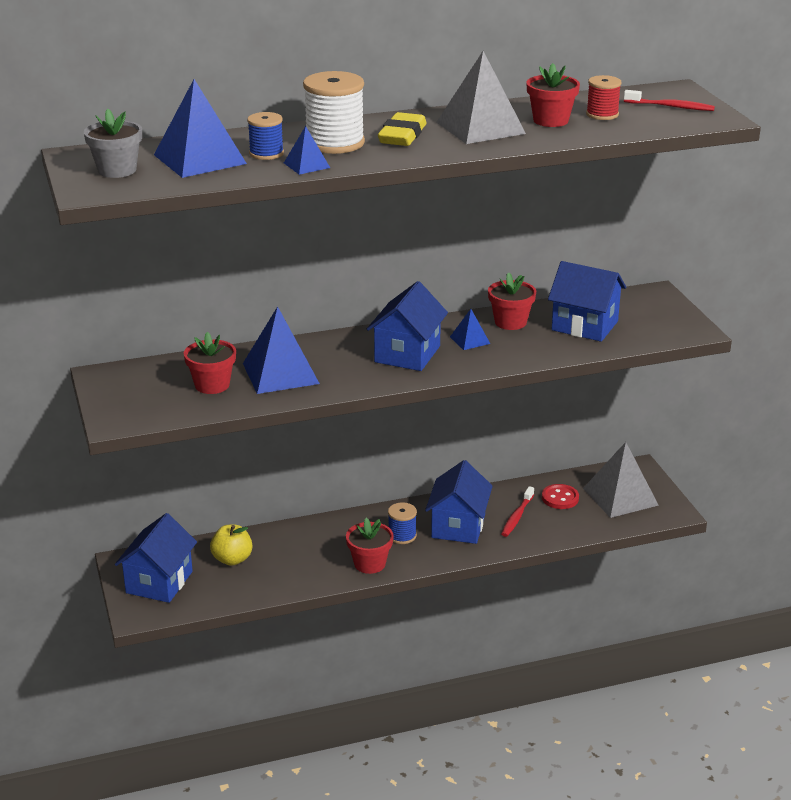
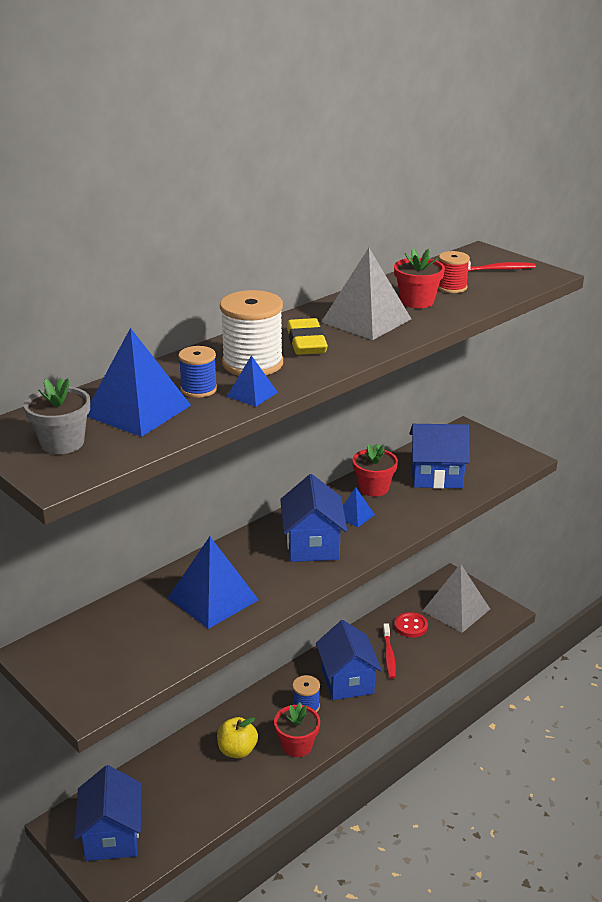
camera: 25 degrees left, 0 degrees up
red flower pot [184,332,236,394] -> none
yellow apple [210,524,253,566] -> yellow apple moved to [217,717,258,758]

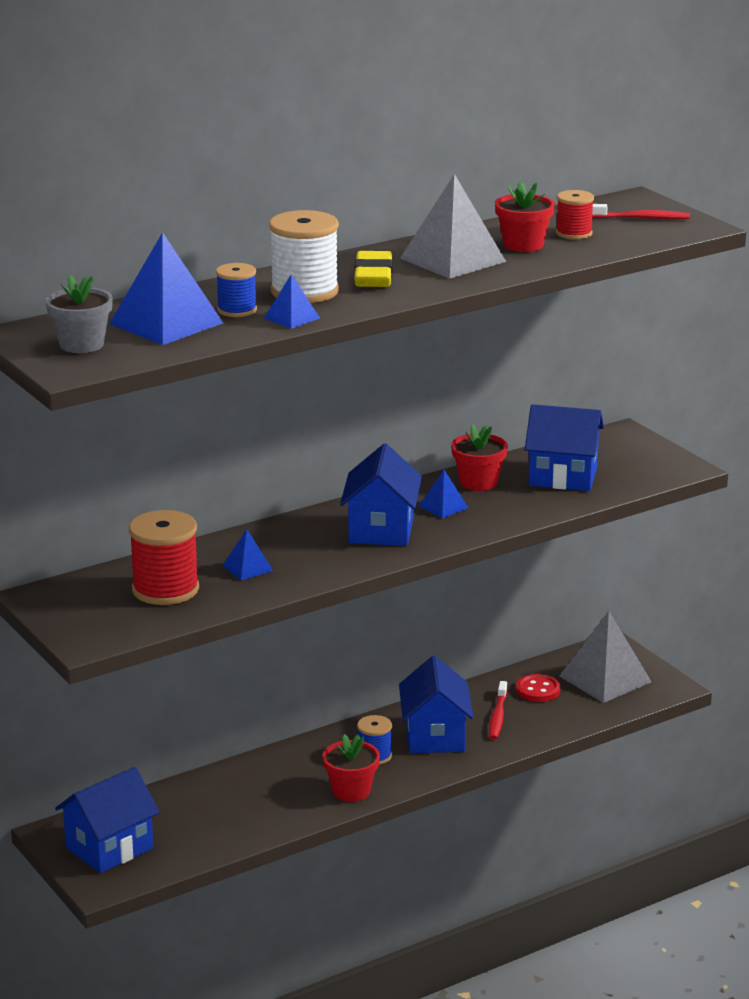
camera: 10 degrees right, 5 degrees down
blue house [74,765,142,861] -> blue house turned 45 degrees clockwise [55,767,160,873]
blue pyramid [168,537,259,629] -> blue pyramid [223,529,273,580], size x0.50
yellow apple [217,717,258,758] -> none
none -> red spool [129,510,199,605]

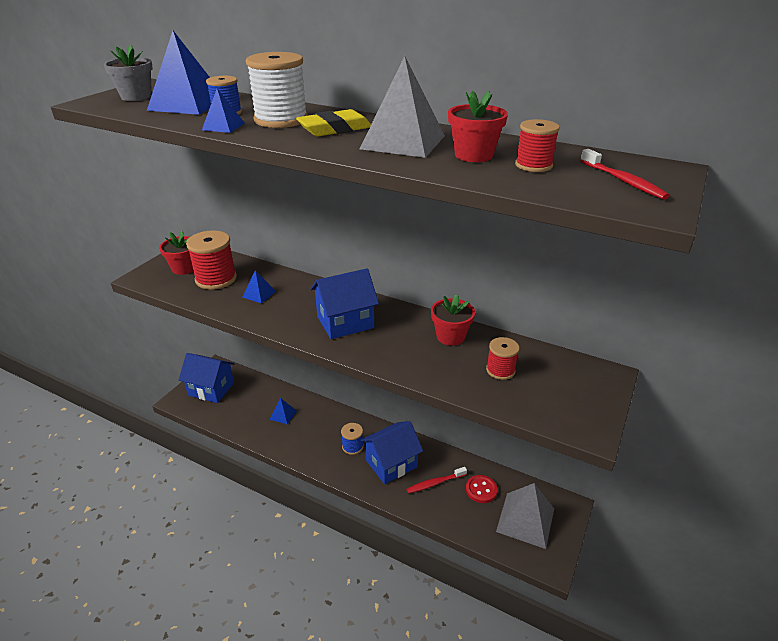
camera: 60 degrees right, 10 degrees up
red flower pot [323,734,380,802] -> red flower pot moved to [159,231,193,275]
blue pyramid [419,470,468,518] -> blue pyramid moved to [269,398,296,425]
blue house [525,404,604,491] -> red spool [486,337,519,380]

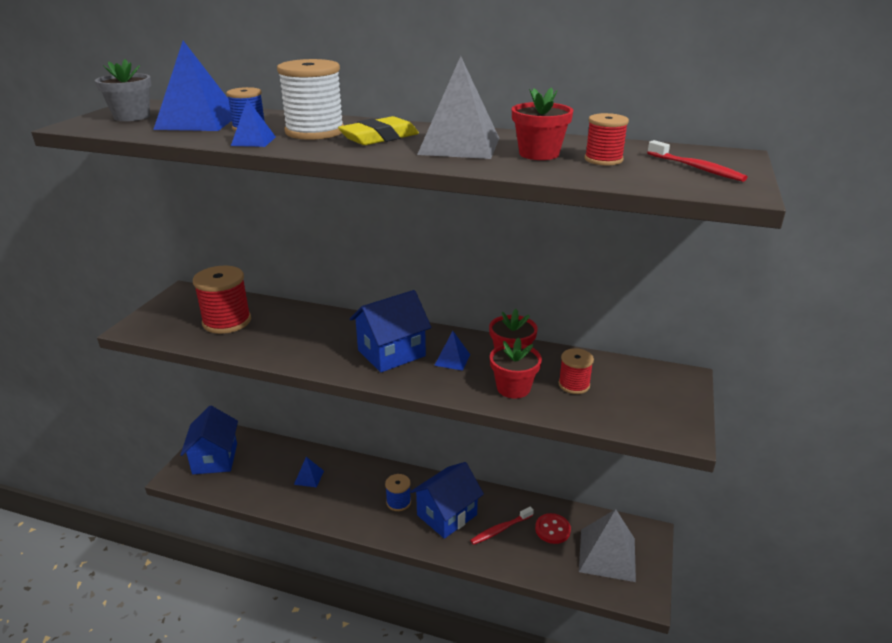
camera: 10 degrees left, 5 degrees down
red flower pot [159,231,193,275] -> red flower pot moved to [490,337,542,399]
blue house [179,353,235,403] -> blue house turned 75 degrees clockwise [180,406,238,474]
blue pyramid [242,270,276,304] -> blue pyramid moved to [434,331,470,371]

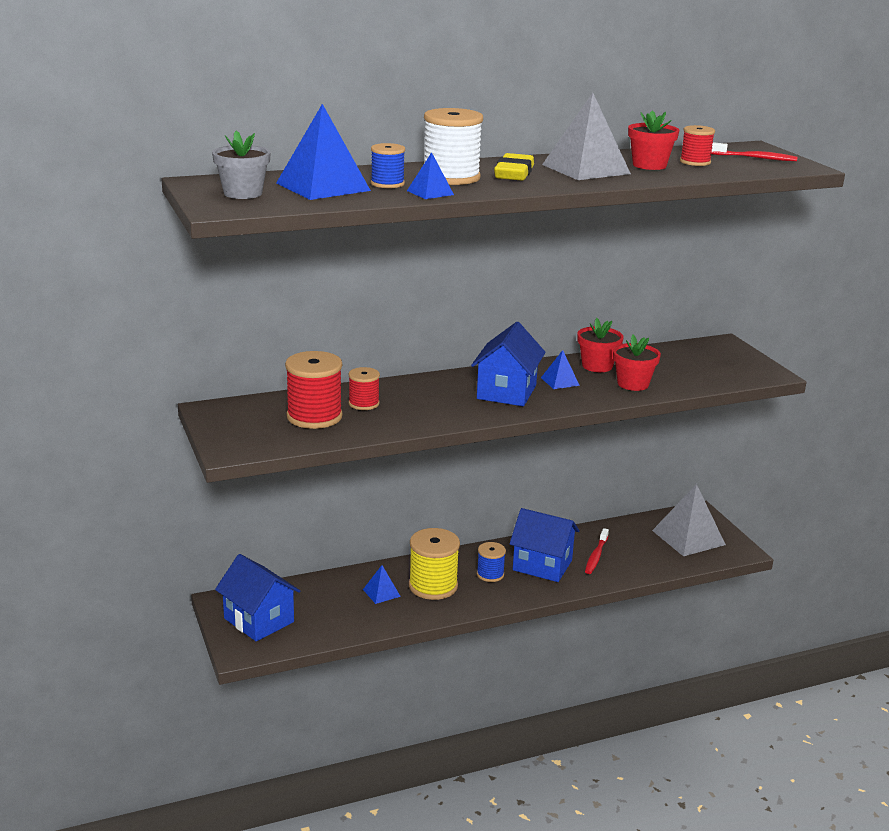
camera: 40 degrees left, 5 degrees down
blue house [411,462,484,539] -> blue house turned 75 degrees counterclockwise [510,508,580,582]
red button [535,513,571,544] -> none
red spool [558,348,594,394] -> red spool moved to [348,367,380,410]
none -> yellow spool [409,528,460,600]

